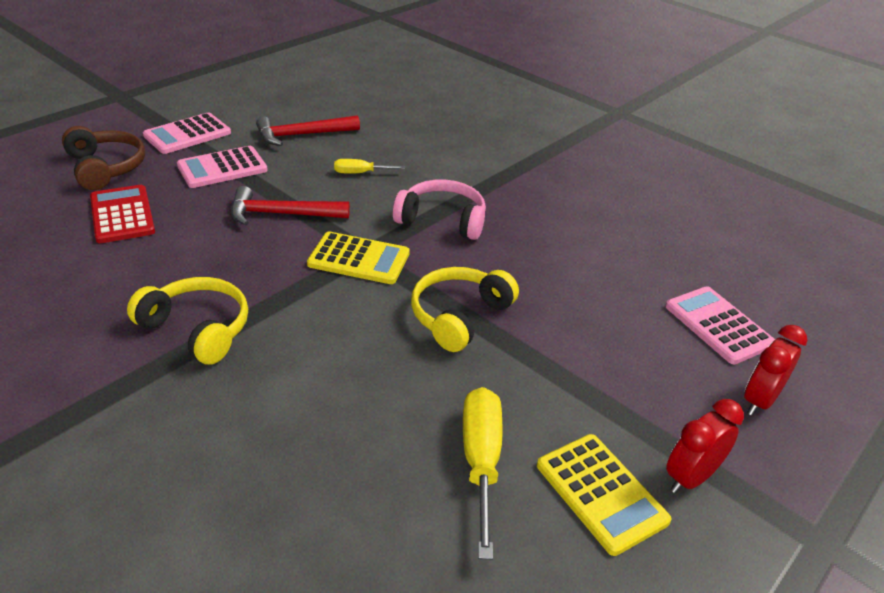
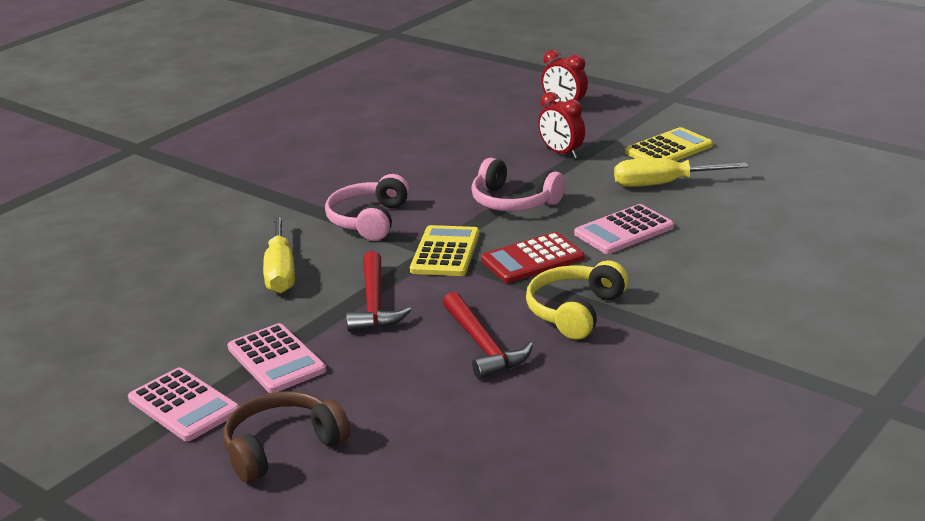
camera: 90 degrees left, 10 degrees down
red calculator [90,185,155,243] -> red calculator moved to [481,232,585,283]
red hammer [256,115,360,146] -> red hammer moved to [443,292,533,379]
yellow screwdriver [334,159,405,173] -> yellow screwdriver [263,215,295,293], size x1.78
yellow headphones [411,267,519,352] -> pink headphones [471,158,565,212]
pink calculator [665,286,775,364] -> pink calculator moved to [574,204,674,254]
red clock [666,399,744,493] -> red clock moved to [538,92,585,158]

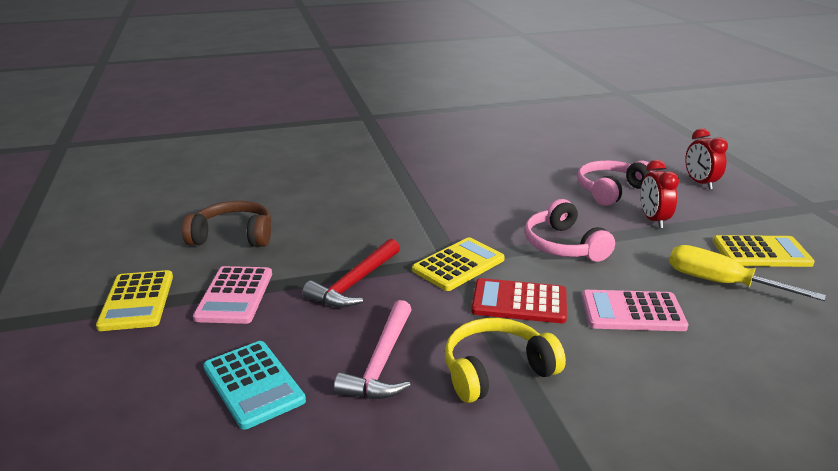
camera: 35 degrees right, 0 degrees up
pink calculator [128,367,239,441] -> yellow calculator [96,270,173,331]
brown headphones [223,391,350,483] -> brown headphones moved to [182,201,271,247]
yellow screwdriver [263,215,295,293] -> none
pink headphones [325,174,410,241] -> pink headphones moved to [578,160,652,206]
red hammer [443,292,533,379] -> pink hammer [334,300,412,399]
none -> turquoise calculator [203,341,306,430]

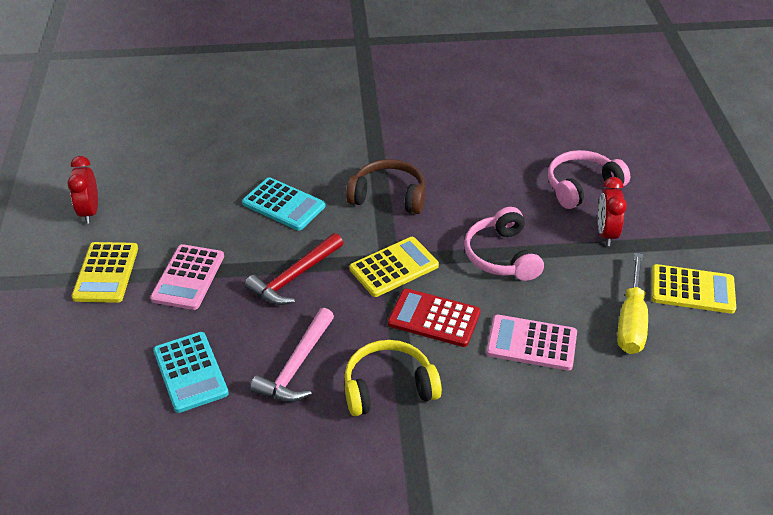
camera: 10 degrees right, 15 degrees up
brown headphones [182,201,271,247] -> brown headphones moved to [346,159,425,214]
yellow screwdriver [669,245,826,301] -> yellow screwdriver turned 120 degrees counterclockwise [617,253,648,354]
red clock [685,128,728,190] -> red clock moved to [67,156,98,224]
none -> turquoise calculator [242,177,325,231]

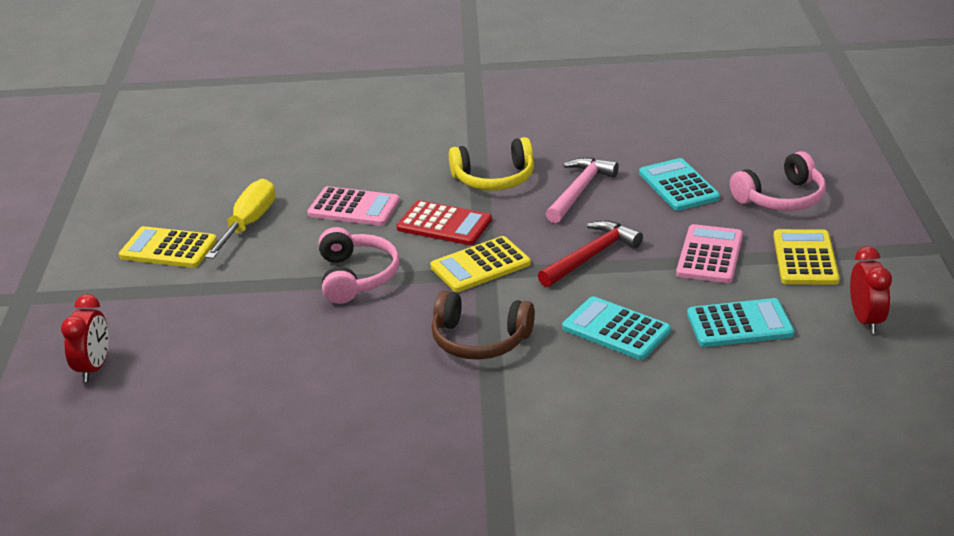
camera: 175 degrees left, 10 degrees down
pink headphones [548,150,630,209] -> pink headphones moved to [730,151,826,211]
red clock [598,177,627,246] -> red clock moved to [61,294,109,382]
none -> turquoise calculator [687,298,794,347]

